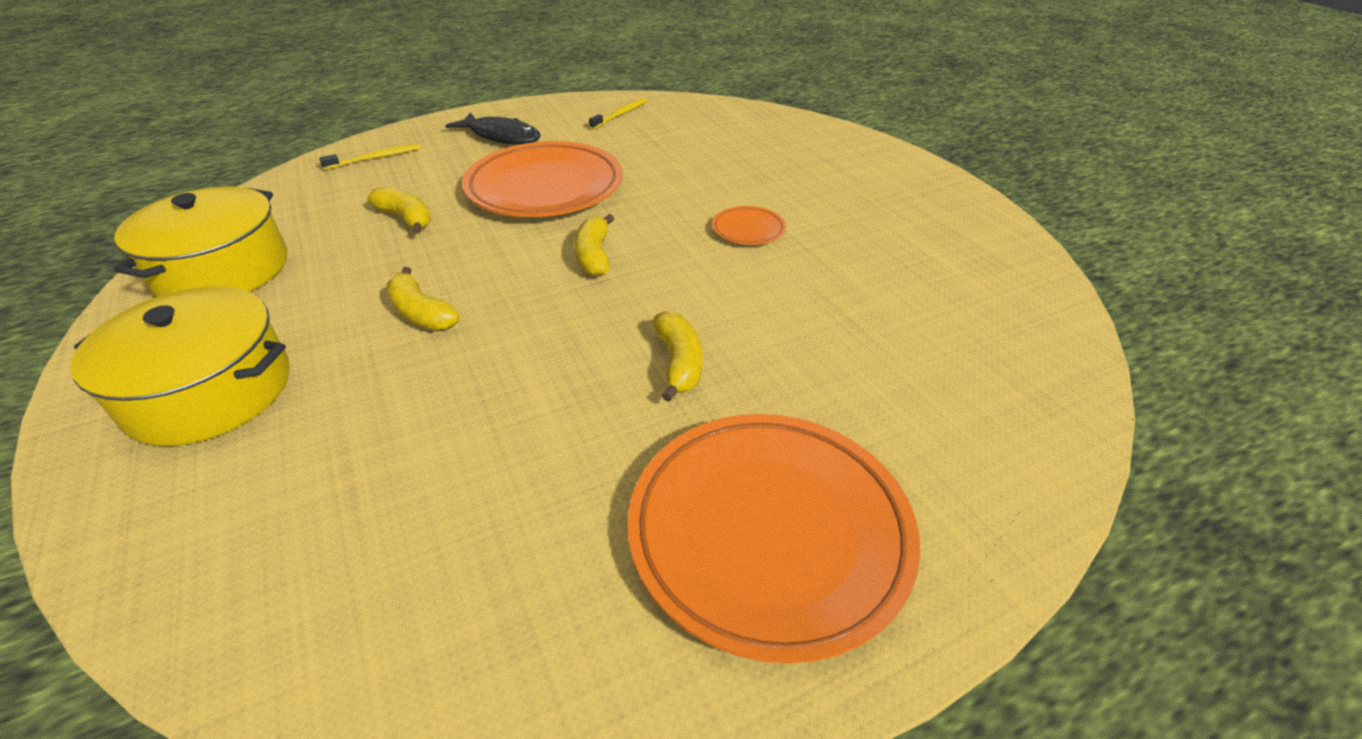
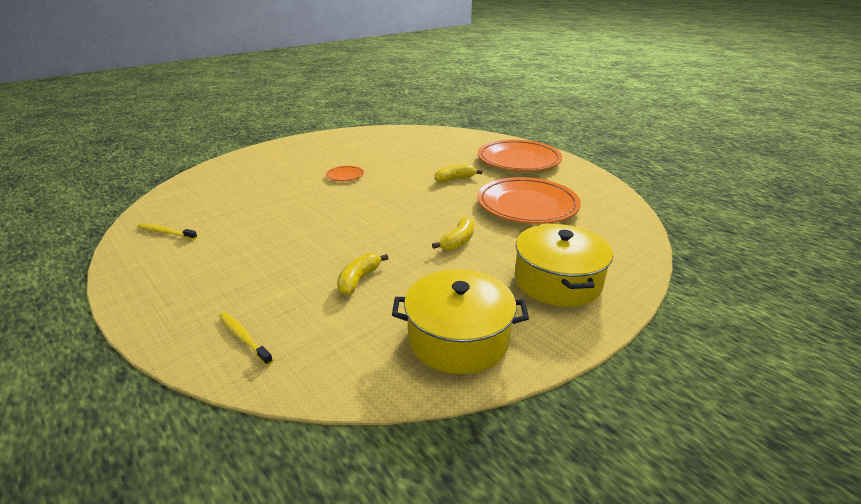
camera: 105 degrees left, 10 degrees down
black fish [445,112,541,144] -> none
orange plate [462,141,623,217] -> orange plate moved to [477,177,581,224]
yellow banana [574,214,614,277] -> none

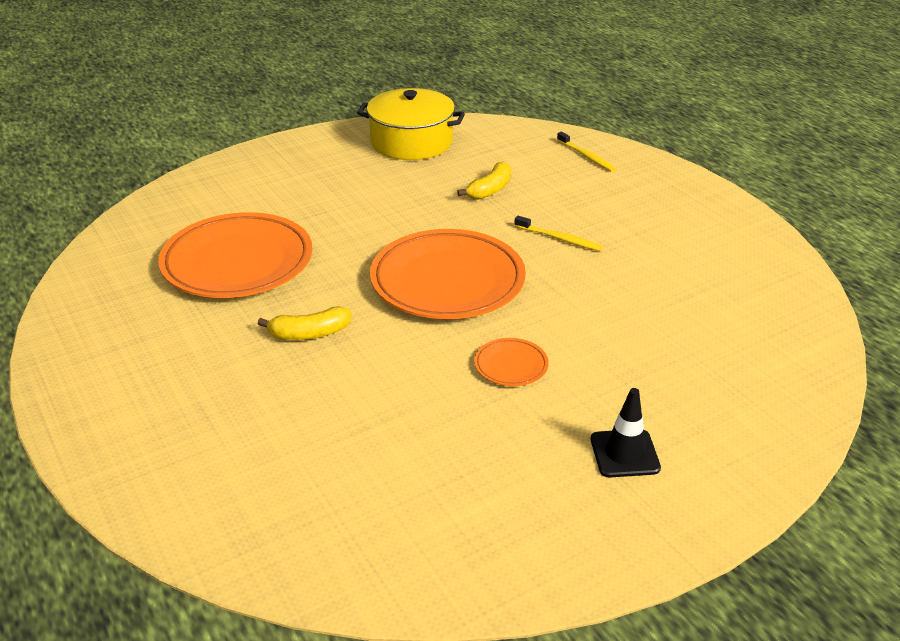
camera: 170 degrees left, 5 degrees up
yellow toothbrush [137,223,198,240] -> yellow toothbrush moved to [514,216,602,251]
yellow banana [432,217,474,251] -> none
orange plate [478,140,562,171] -> orange plate moved to [370,229,526,319]
yellow pot [514,224,613,307] -> none
none -> black traffic cone [591,388,661,478]

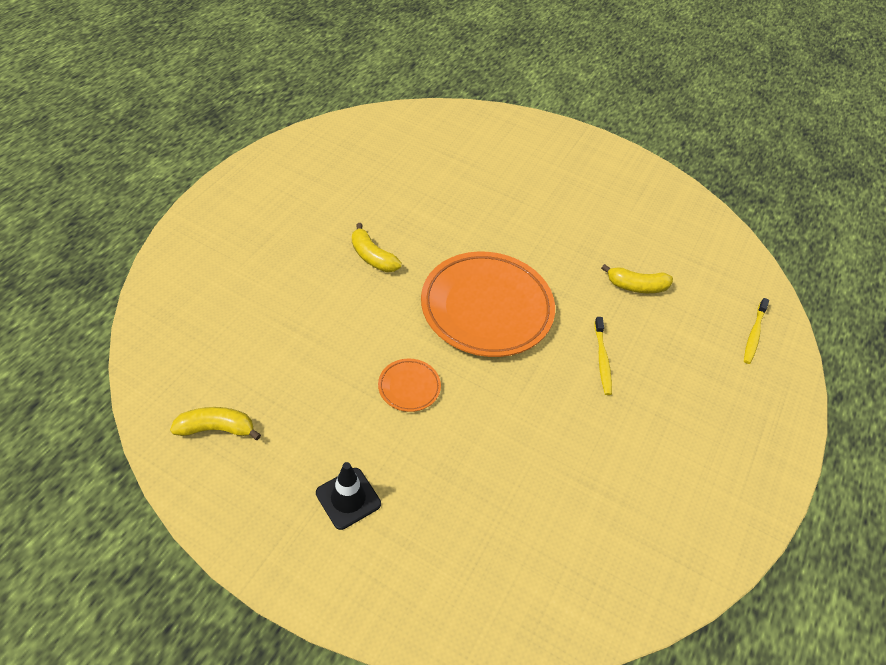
camera: 55 degrees right, 15 degrees up
orange plate [158,212,312,298] -> none
yellow pot [357,88,465,160] -> none
none -> yellow banana [170,407,261,440]

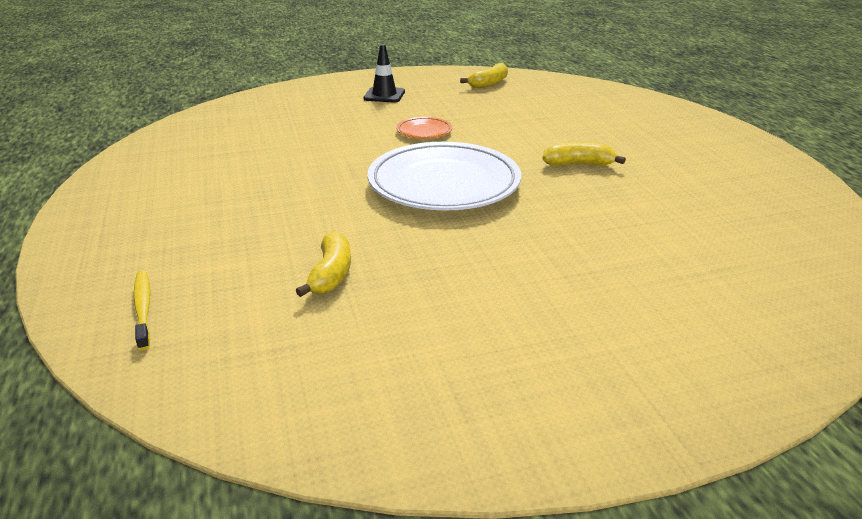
camera: 140 degrees right, 20 degrees down
orange plate [421,251,555,357] -> white plate [368,142,521,211]
yellow toothbrush [594,317,612,395] -> none
yellow banana [601,264,673,293] -> yellow banana turned 135 degrees clockwise [296,231,351,297]

